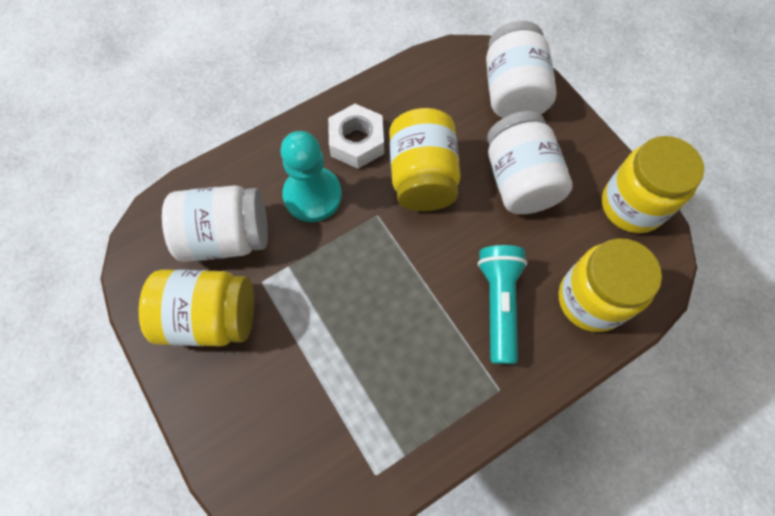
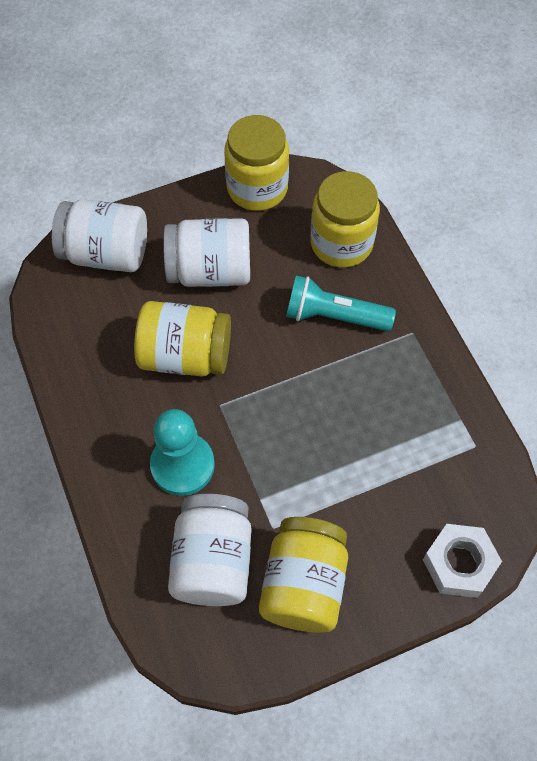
camera: 80 degrees left, 5 degrees down
white nut [328,104,384,169] -> white nut moved to [423,524,502,598]

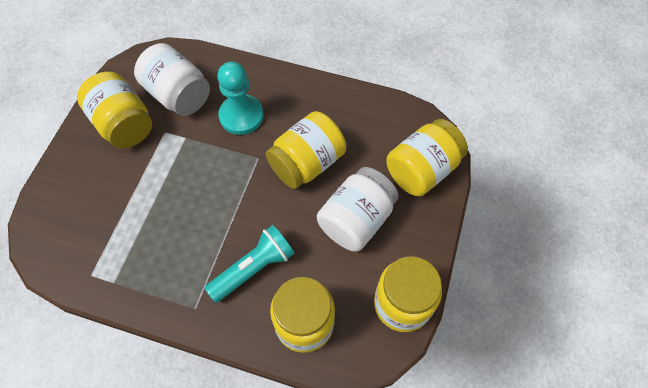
camera: 130 degrees right, 0 degrees up
white jar [52,199,147,272] -> yellow jar [386,119,468,196]
white nut [423,524,502,598] -> none

